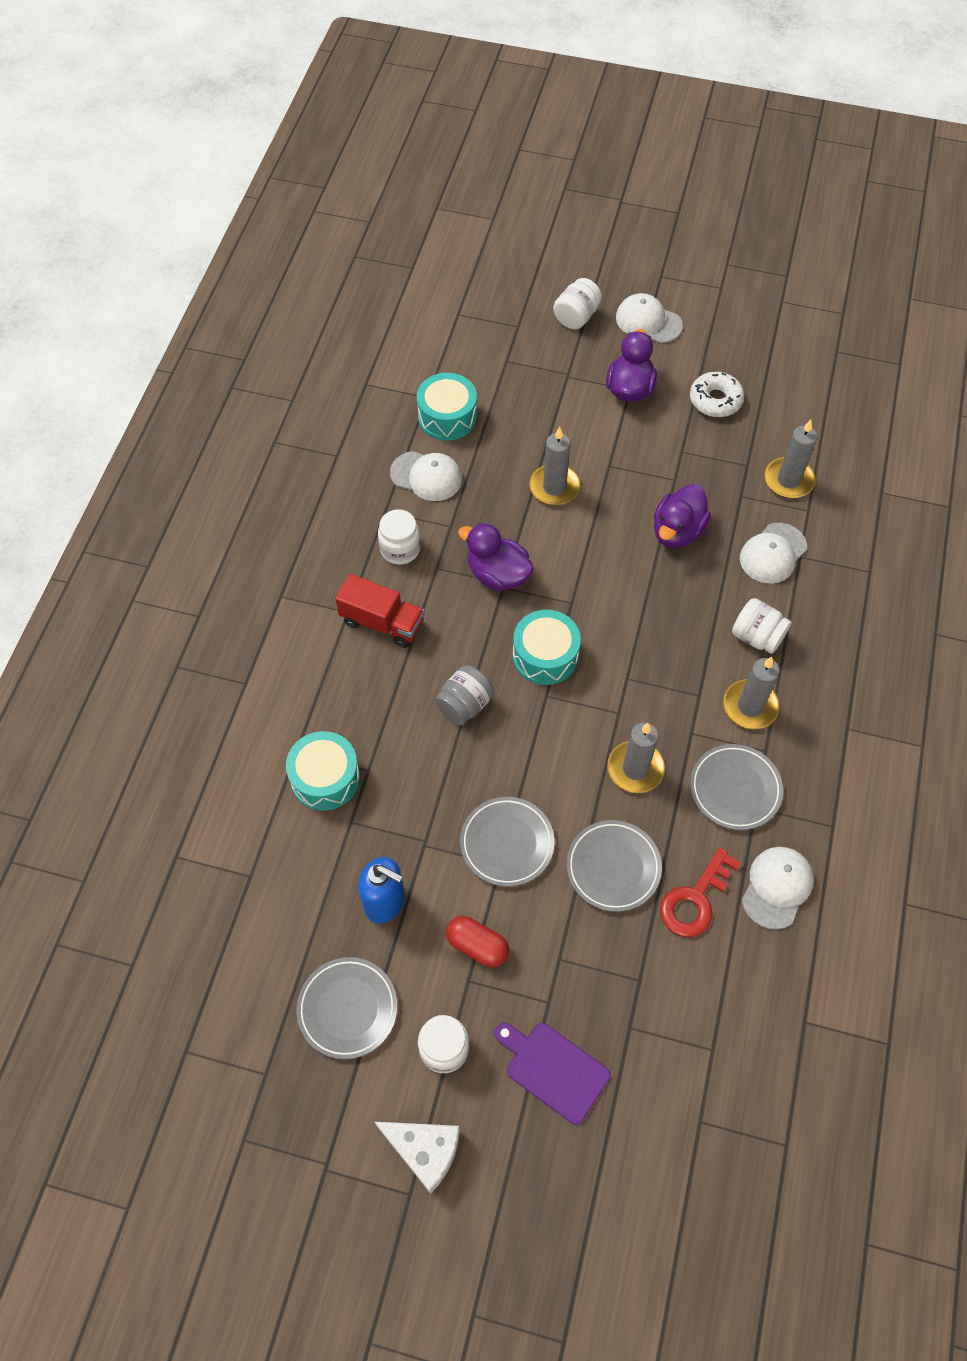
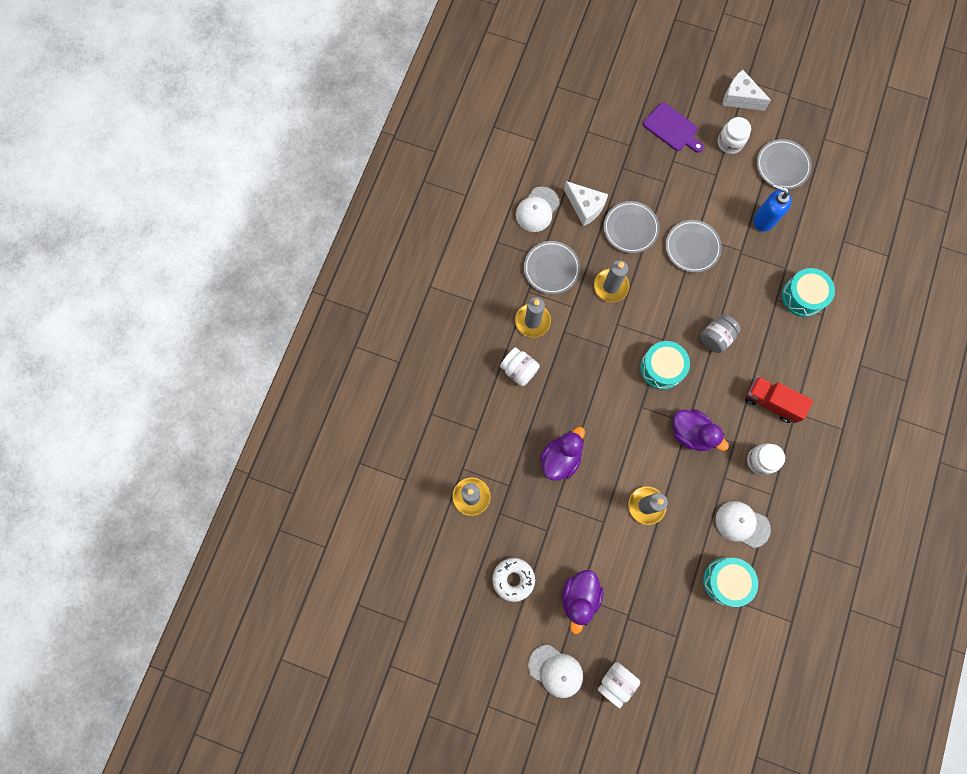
camera: 175 degrees left, 15 degrees up
red capsule [446,916,510,968] -> none
red key [660,847,741,937] -> white cheese [564,181,608,226]
white cap [740,523,807,584] -> none

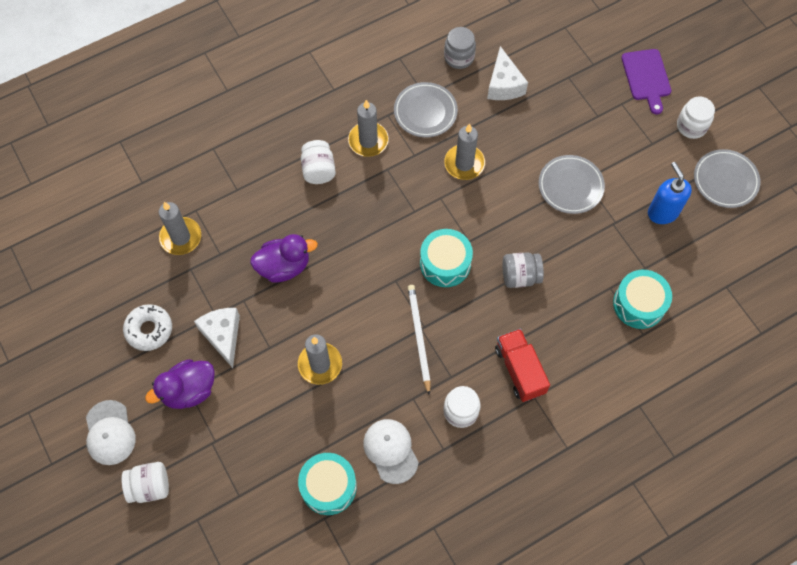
camera: 40 degrees right, 10 degrees down
white cap [516,187,559,232] -> grey jar [444,27,476,69]
grey plate [604,201,660,253] -> none
purple duck [673,409,729,451] -> white pencil [408,285,431,395]
white cheese [722,70,771,111] -> white cheese moved to [194,308,240,368]

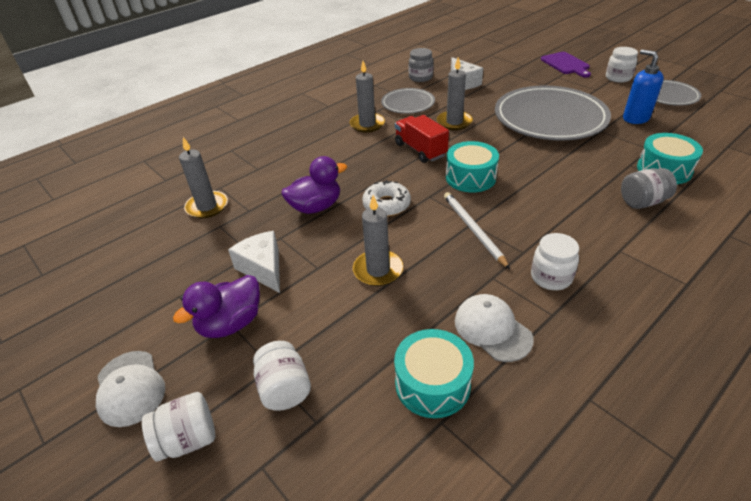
camera: 10 degrees left, 25 degrees down
white donut [123,304,172,351] -> white donut moved to [362,180,411,217]
white jar [301,140,336,184] -> white jar moved to [253,341,311,411]
red truck [495,329,550,402] -> red truck moved to [395,115,449,163]
grey jar [502,252,544,288] -> grey jar moved to [621,168,677,209]
grey plate [539,155,605,214] -> grey plate [495,86,611,140], size x1.91

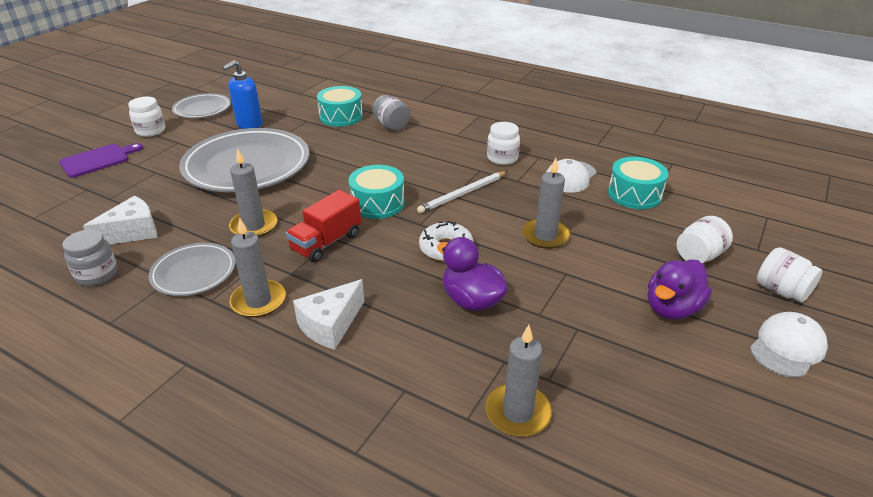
camera: 110 degrees left, 5 degrees down
purple duck [173,275,260,338] -> purple duck turned 105 degrees clockwise [648,259,712,320]
white cheese [228,231,280,293] -> white cheese moved to [293,279,364,350]

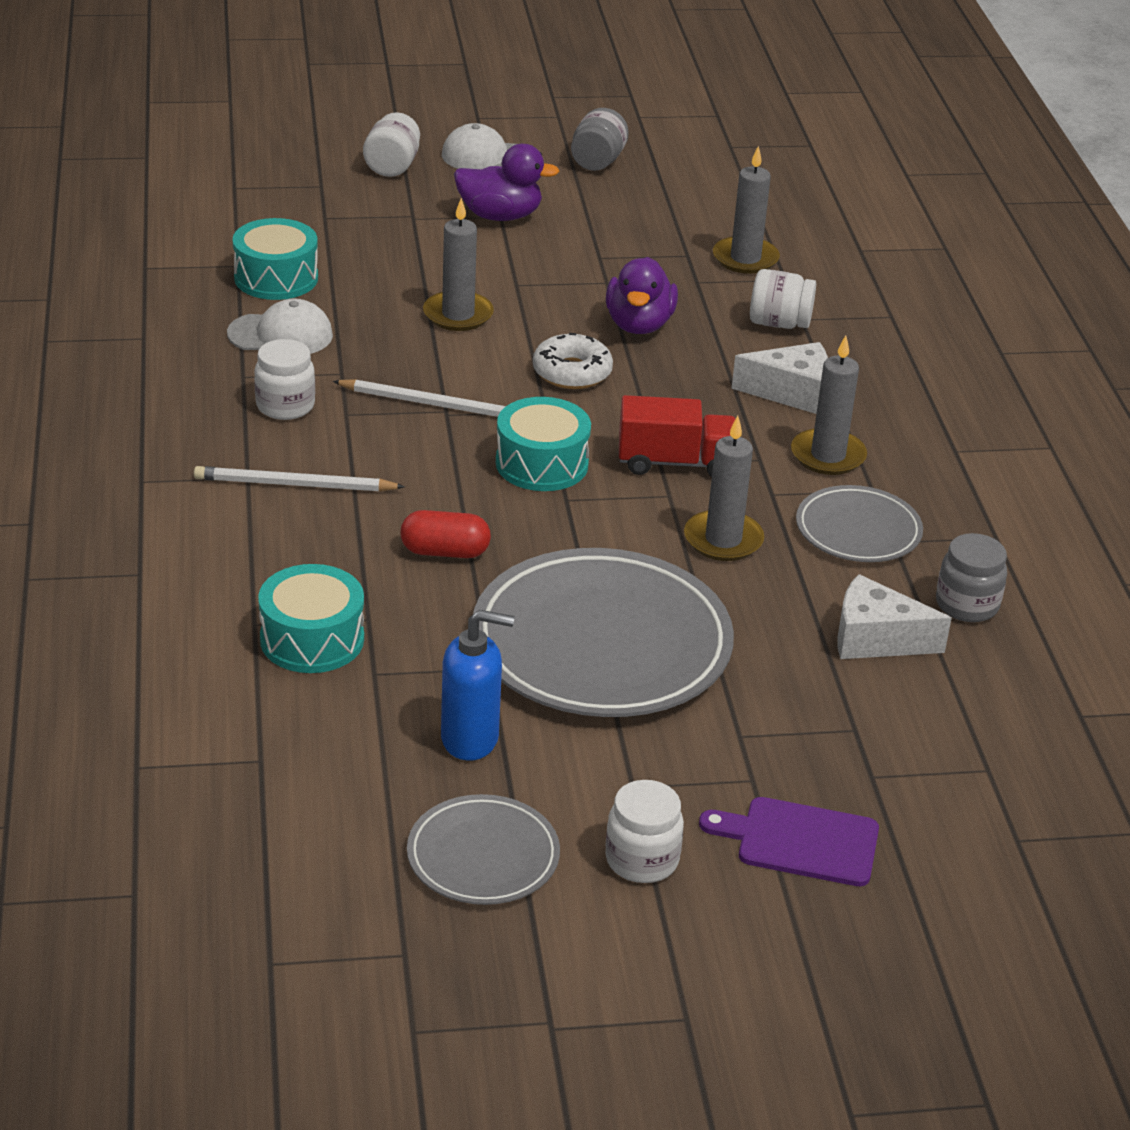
camera: 130 degrees left, 0 degrees up
grey jar [372,95,410,131] -> grey jar moved to [571,108,629,171]
white jar [677,216,733,264] -> white jar moved to [750,269,816,329]
none -> white pencil [194,466,405,492]
none -> red capsule [400,510,491,558]

